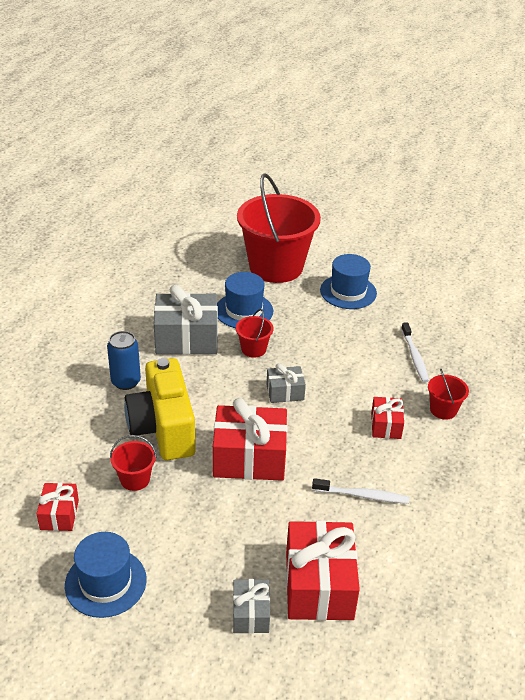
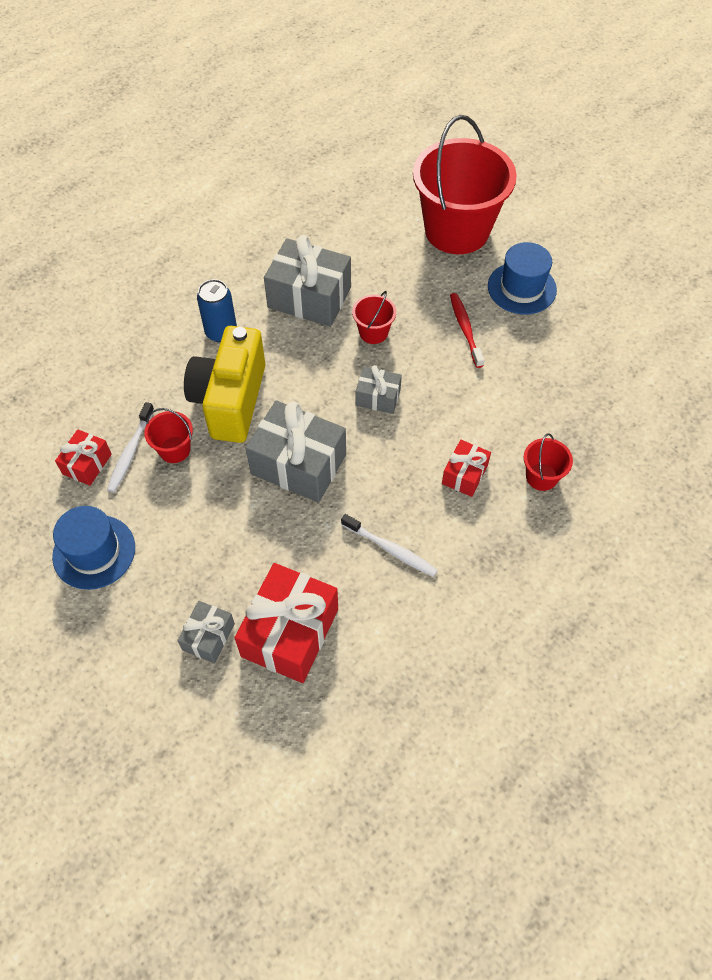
camera: 25 degrees right, 20 degrees up
red gift [213,398,287,481] -> grey gift [246,400,346,502]
blue hat [217,272,273,328] -> none
white toothbrush [401,322,429,383] -> white toothbrush moved to [107,402,154,493]
none -> red toothbrush [450,293,484,368]

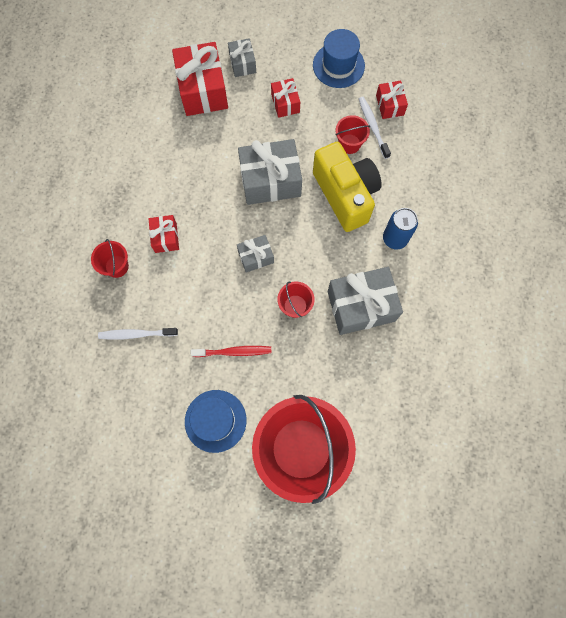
camera: 145 degrees right, 15 degrees up
white toothbrush [341,514,438,577] -> white toothbrush moved to [98,328,178,340]
red toothbrush [450,293,484,368] -> red toothbrush turned 45 degrees counterclockwise [191,346,271,357]
none -> red gift [271,78,300,118]

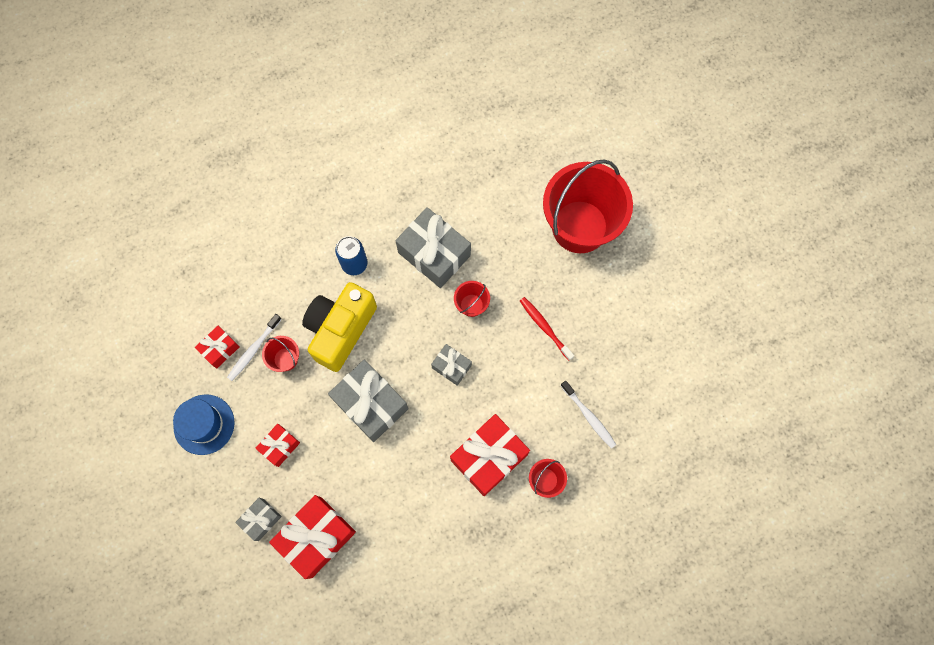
camera: 125 degrees left, 0 degrees up
red gift [149,215,179,253] -> red gift [450,414,530,496], size x1.89
blue hat [185,390,246,453] -> none

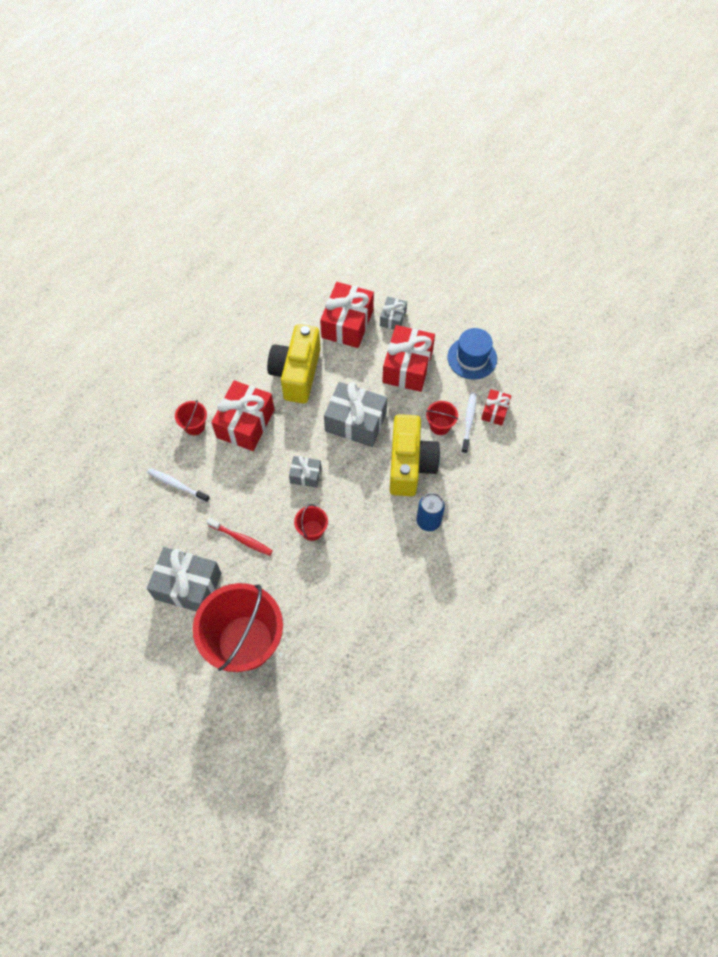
camera: 155 degrees right, 10 degrees down
red gift [255,424,300,467] -> red gift [382,325,435,392], size x1.89
grey gift [395,207,471,288] -> grey gift moved to [147,547,221,612]
none -> yellow camera [267,324,321,403]

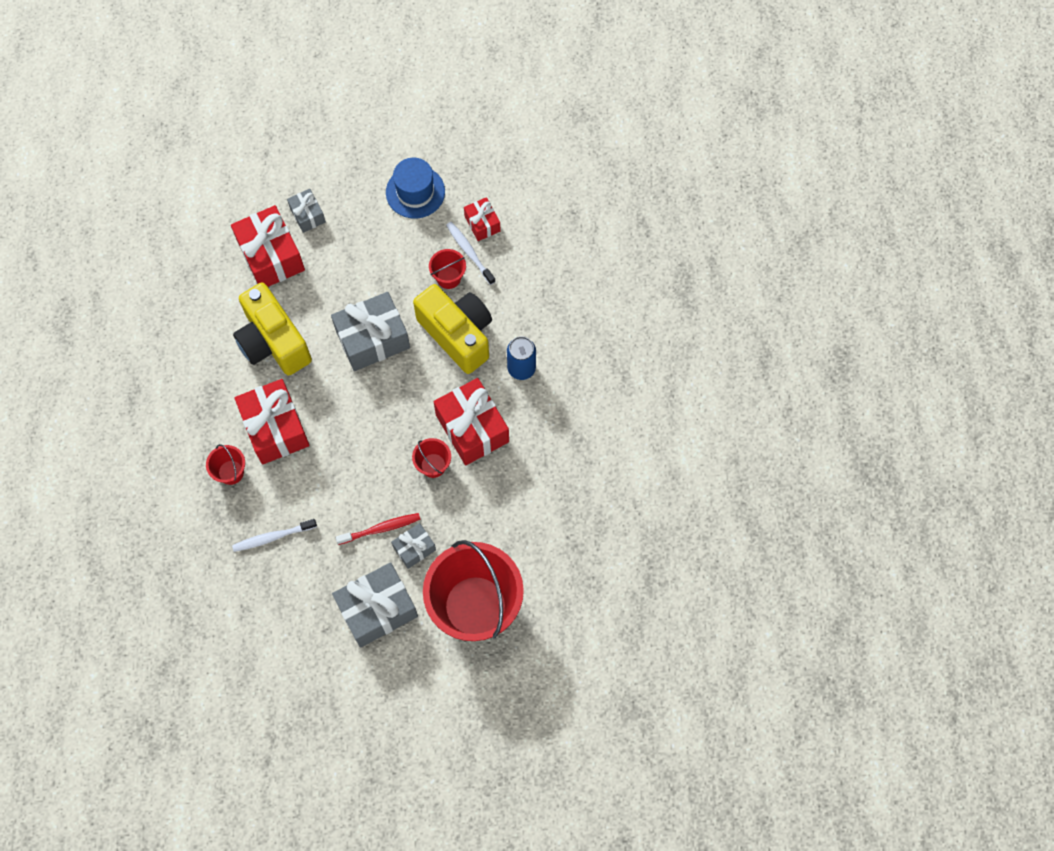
camera: 45 degrees left, 5 degrees up
grey gift [289,456,321,488] -> grey gift moved to [391,523,436,569]
red gift [382,325,435,392] -> red gift moved to [434,378,509,465]

